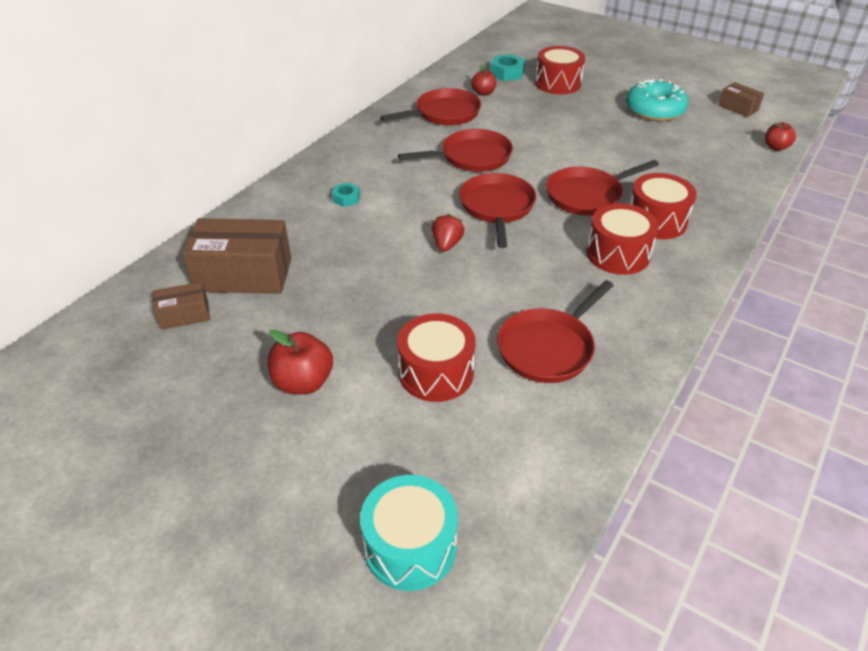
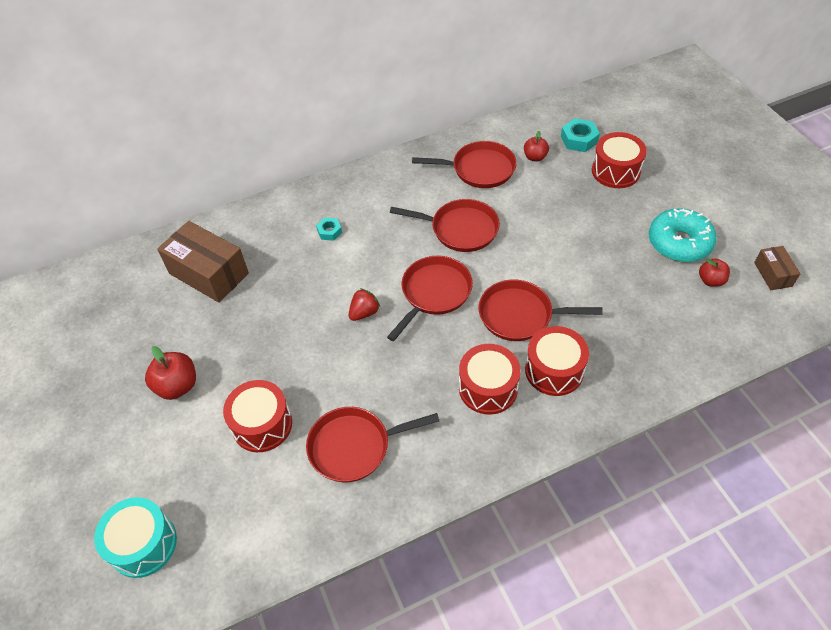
camera: 35 degrees right, 10 degrees up
brown box [153,282,210,330] -> none
red apple [765,122,796,151] -> red apple moved to [699,259,730,287]

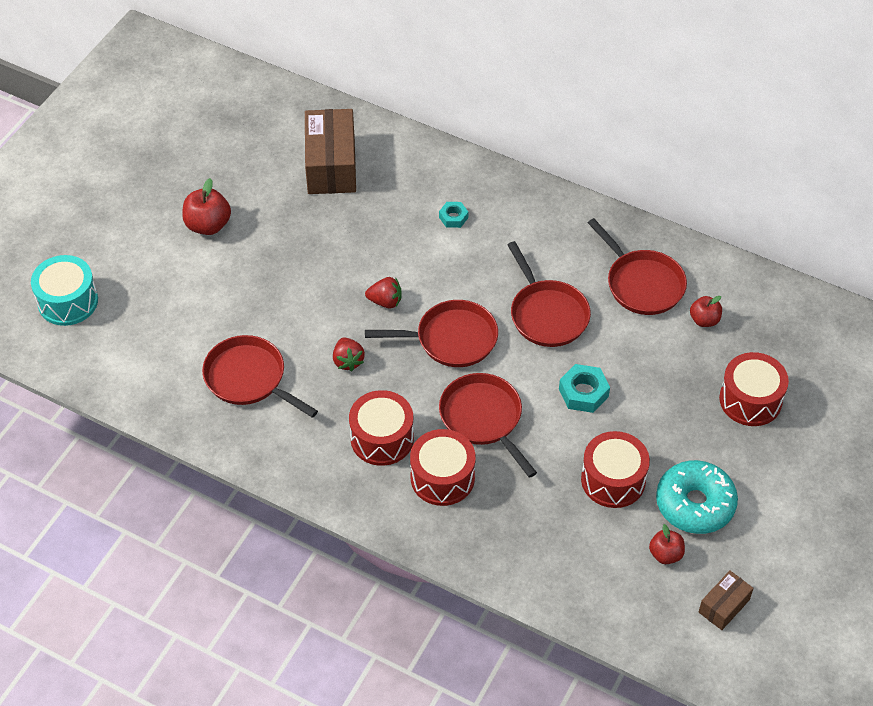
camera: 50 degrees right, 0 degrees up
red drum [223,380,292,452] -> red drum moved to [581,431,650,508]
turquoise nut [561,118,600,152] -> turquoise nut moved to [559,364,610,413]
none -> red strawberry [333,337,365,371]

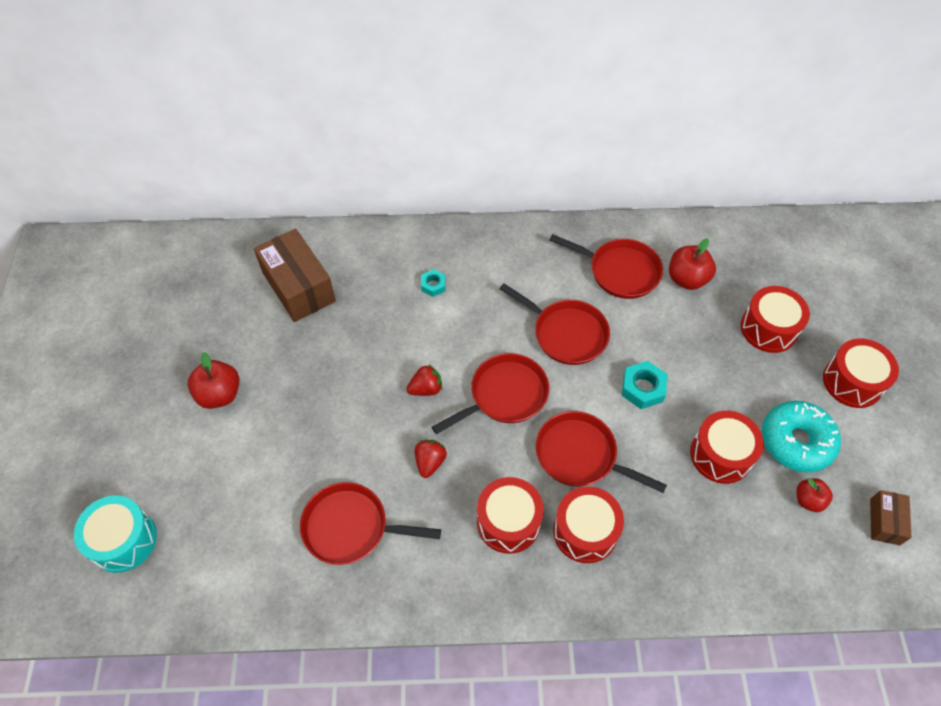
camera: 30 degrees left, 5 degrees up
red strawberry [333,337,365,371] -> red strawberry turned 120 degrees counterclockwise [415,440,447,478]
red apple [690,296,722,327] -> red apple [669,238,716,290], size x1.57
none -> red drum [823,338,899,408]

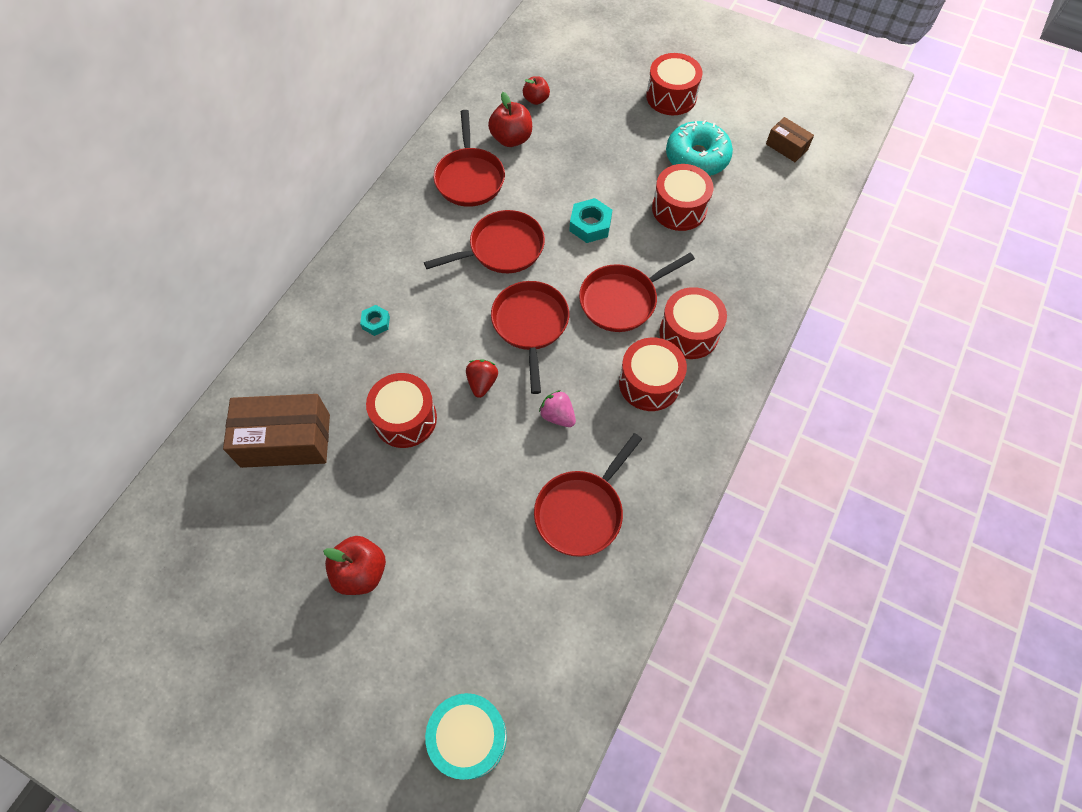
camera: 60 degrees left, 5 degrees up
red strawberry [415,440,447,478] -> pink strawberry [539,390,576,427]
red pan [549,234,663,299] -> red pan turned 120 degrees clockwise [434,110,505,207]
red drum [741,286,810,353] -> red drum moved to [366,373,437,448]
red apple [797,478,833,512] -> red apple moved to [523,76,550,105]

